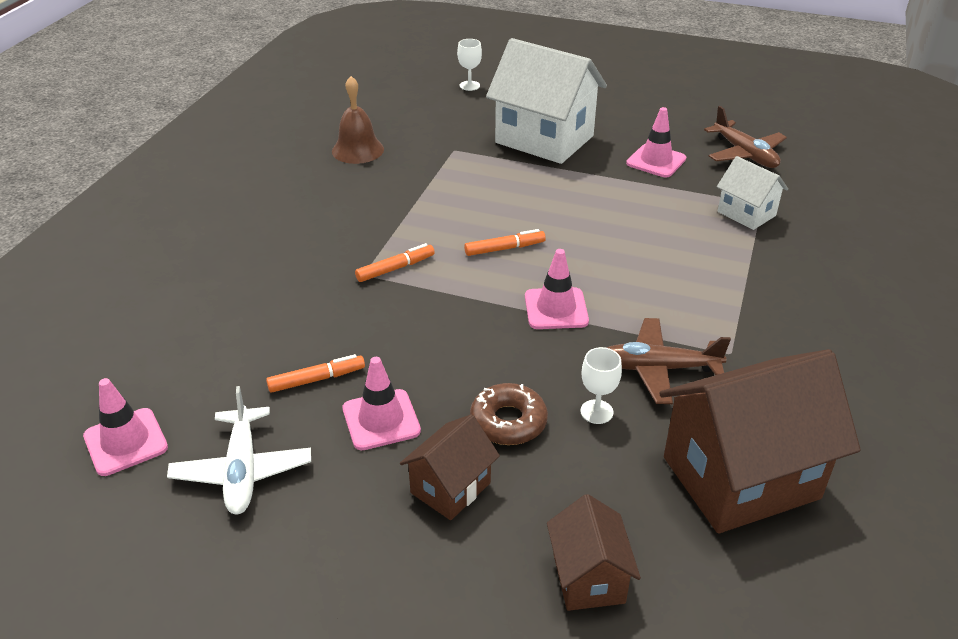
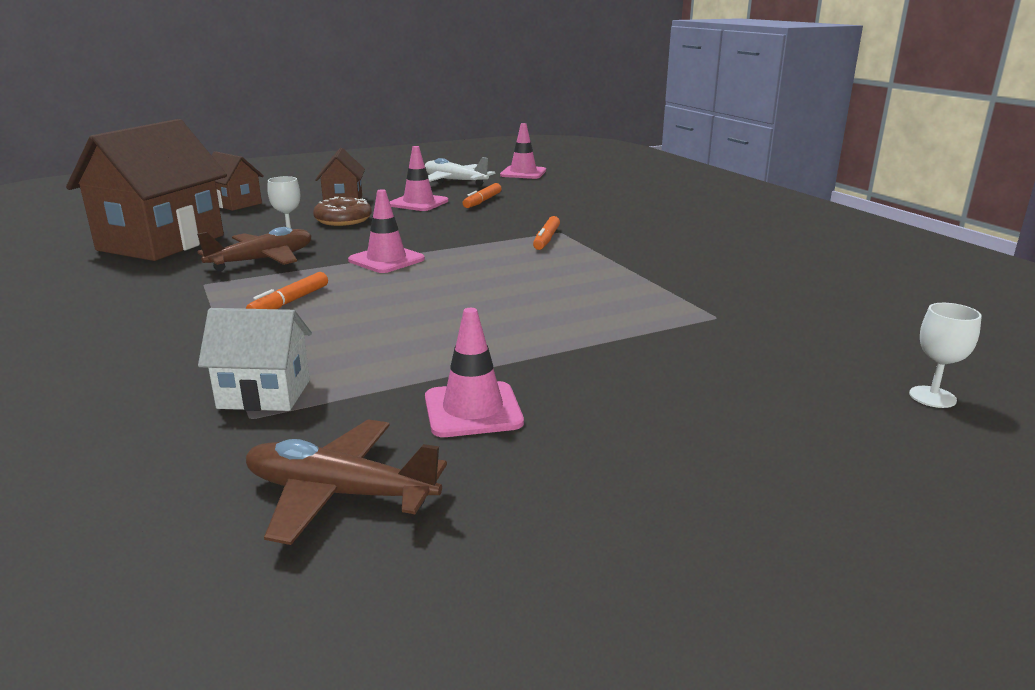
camera: 135 degrees right, 15 degrees down
brown bell [332,76,384,164] -> none
orange marker [464,229,546,256] -> orange marker moved to [246,272,328,309]
white house [486,38,607,164] -> none

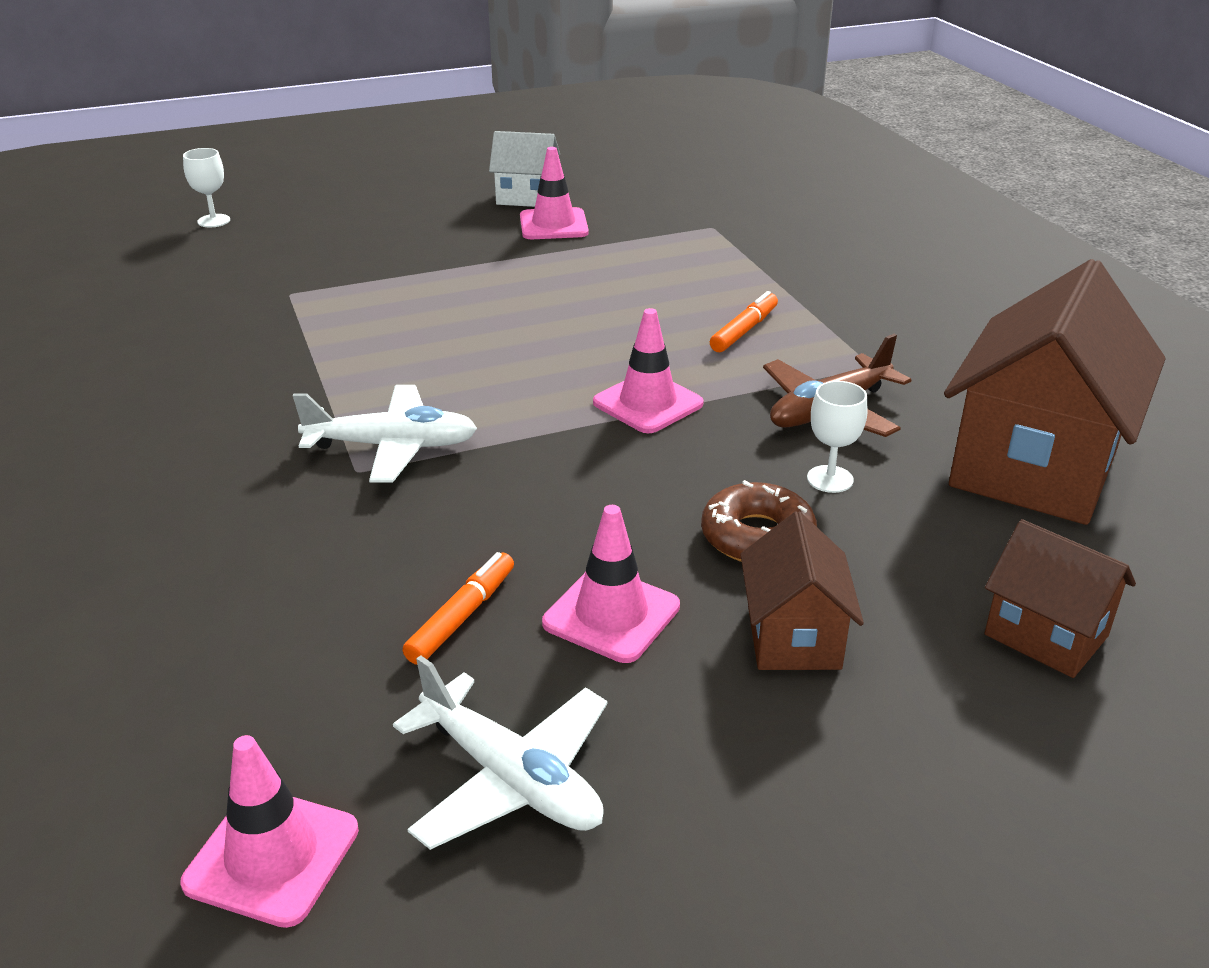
camera: 175 degrees left, 10 degrees up
white house [198,308,312,411] -> white house moved to [489,131,560,207]
brown plane [246,419,447,545] -> none
orange marker [533,216,560,250] -> white plane [293,385,477,483]

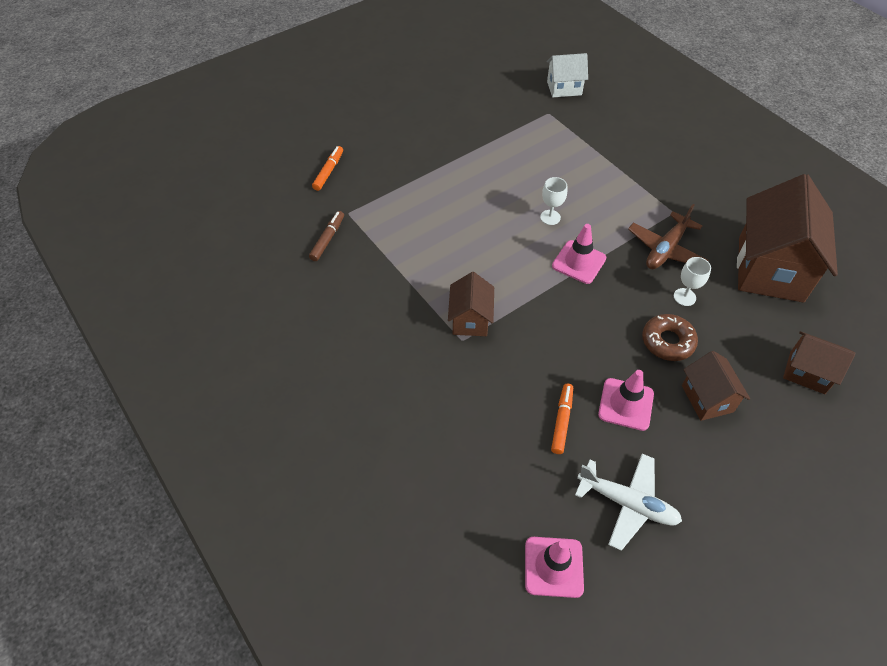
camera: 15 degrees left, 20 degrees up
white goblet [183,148,230,227] -> white goblet moved to [540,177,567,225]
white plane [293,385,477,483] -> brown house [448,272,494,336]
white house [489,131,560,207] -> white house moved to [547,53,588,97]
pink traffic cone [520,147,589,239] -> none
orange marker [710,291,778,352] -> orange marker moved to [312,146,343,191]
none -> brown marker [309,211,344,261]

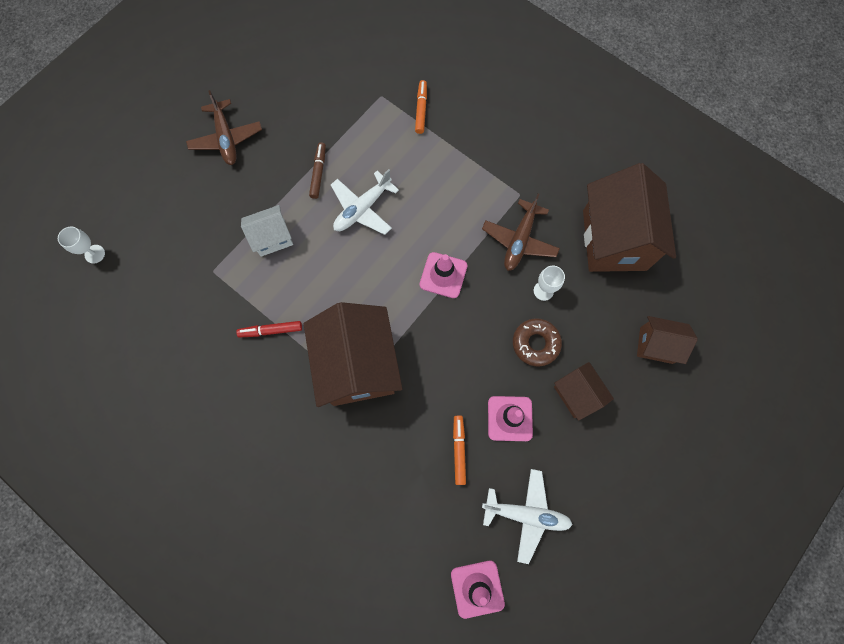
camera: 15 degrees left, 20 degrees up
brown marker [309,211,344,261] -> brown marker moved to [309,142,326,199]
orange marker [312,146,343,191] -> orange marker moved to [415,80,427,134]
brown house [448,272,494,336] -> brown house [304,302,402,407], size x1.95
white goblet [540,177,567,225] -> white goblet moved to [58,227,105,264]
white house [547,53,588,97] -> white house moved to [241,205,293,257]
none -> brown plane [186,90,262,165]
none -> red marker [236,321,302,338]
none -> white plane [331,169,399,235]

